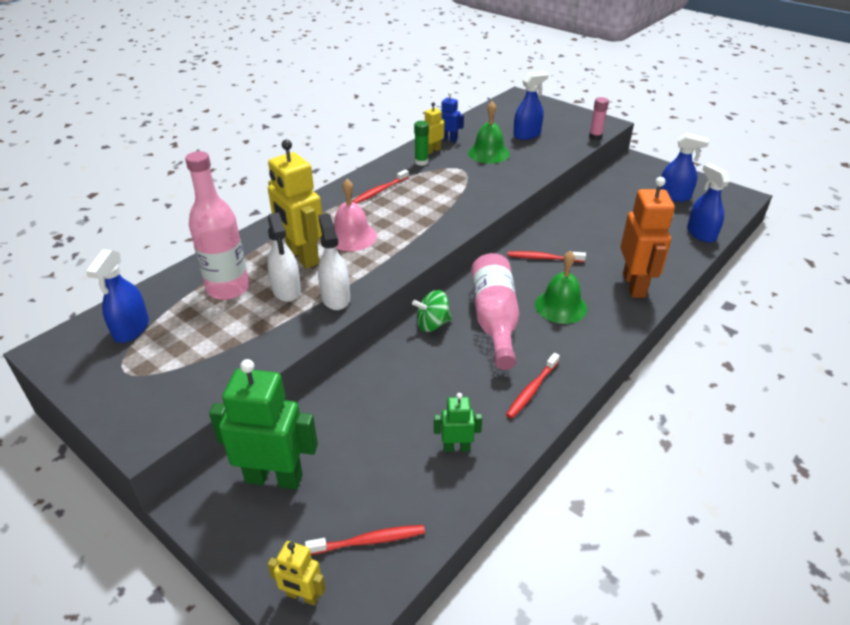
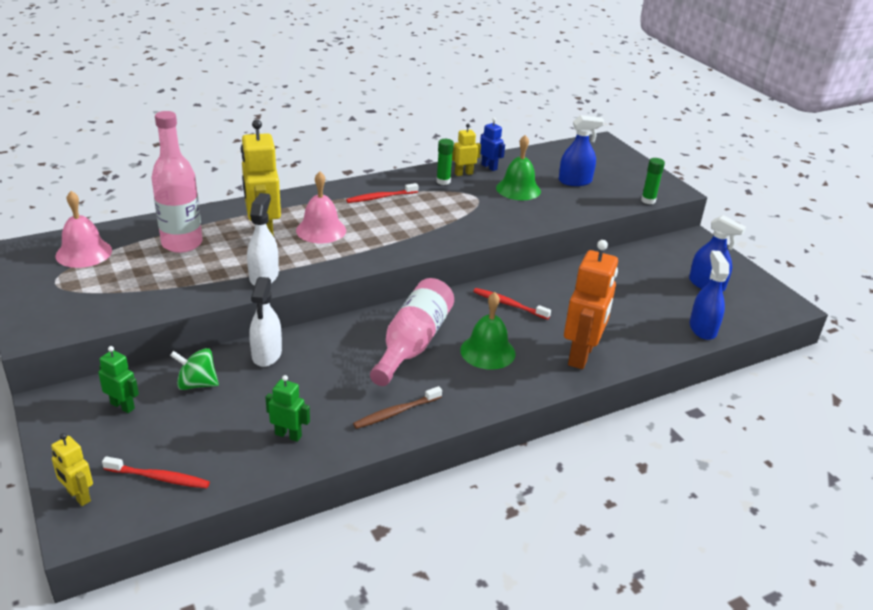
camera: 20 degrees right, 5 degrees down
blue spray bottle [86,249,149,343] -> pink bell [55,191,112,268]
green robot [209,359,318,489] -> green robot [98,346,139,413], size x0.50
white spray bottle [267,212,301,302] -> white spray bottle moved to [249,277,282,367]
green spinning top [412,290,452,332] -> green spinning top moved to [170,348,219,390]
red toothbrush [506,353,560,419] -> brown toothbrush [353,386,442,429]
pink glue stick [589,97,609,140] -> green glue stick [641,158,665,204]

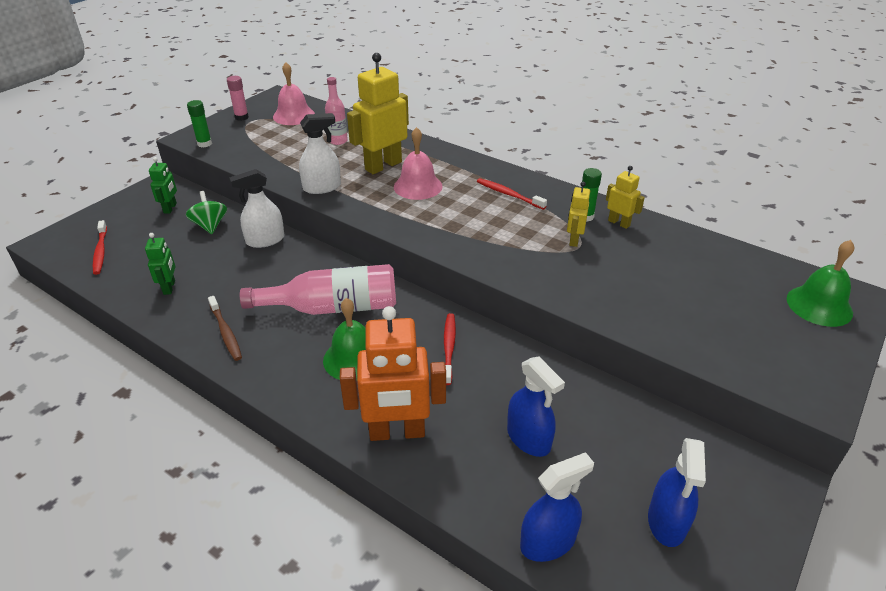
camera: 65 degrees right, 5 degrees up
yellow robot [51,433,93,506] -> yellow robot moved to [567,182,590,247]
pink bottle [151,111,202,253] -> pink bottle [325,77,348,145], size x0.55
brown toothbrush [353,386,442,429] -> brown toothbrush turned 150 degrees counterclockwise [208,296,242,361]
blue robot [480,118,505,171] -> none
green bell [496,135,541,200] -> green bell moved to [787,240,854,327]
blue spray bottle [559,115,604,186] -> blue spray bottle moved to [507,357,565,457]
green glue stick [641,158,665,204] -> green glue stick moved to [187,100,212,148]
none -> pink glue stick [227,76,249,121]

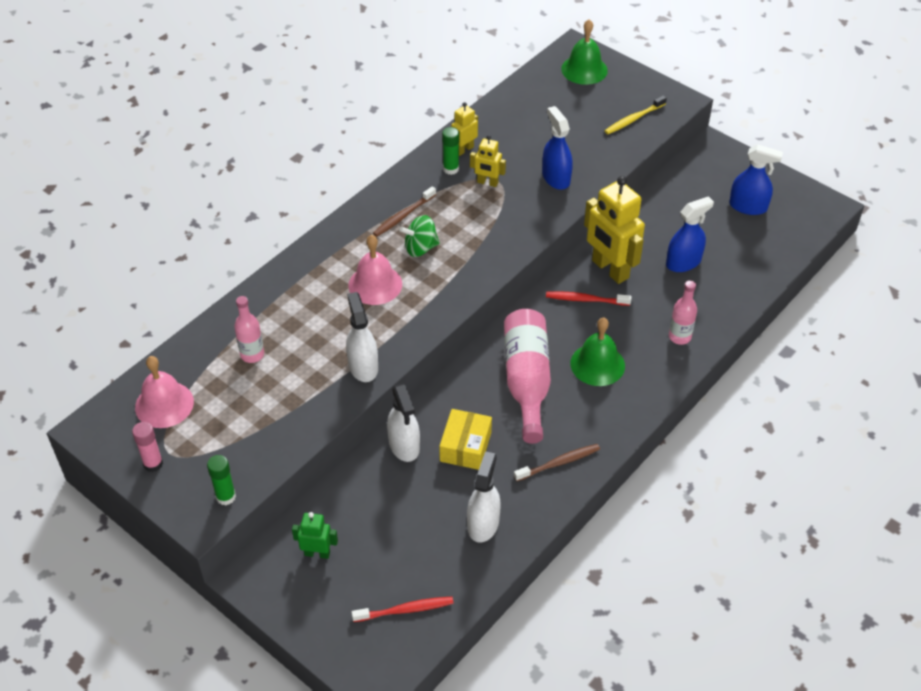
camera: 85 degrees left, 10 degrees up
green robot [145,233,175,295] -> white spray bottle [467,451,501,543]
green spinning top [186,191,227,234] -> green spinning top moved to [400,215,440,257]
orange robot [340,306,446,441] -> pink bottle [669,280,697,345]
yellow robot [347,53,409,174] -> yellow robot moved to [584,176,645,284]
red toothbrush [477,178,547,210] -> brown toothbrush [373,186,436,237]
blue spray bottle [520,452,594,562] -> blue spray bottle moved to [542,106,573,190]
none -> yellow box [439,409,492,470]
none -> yellow toothbrush [605,95,667,134]

